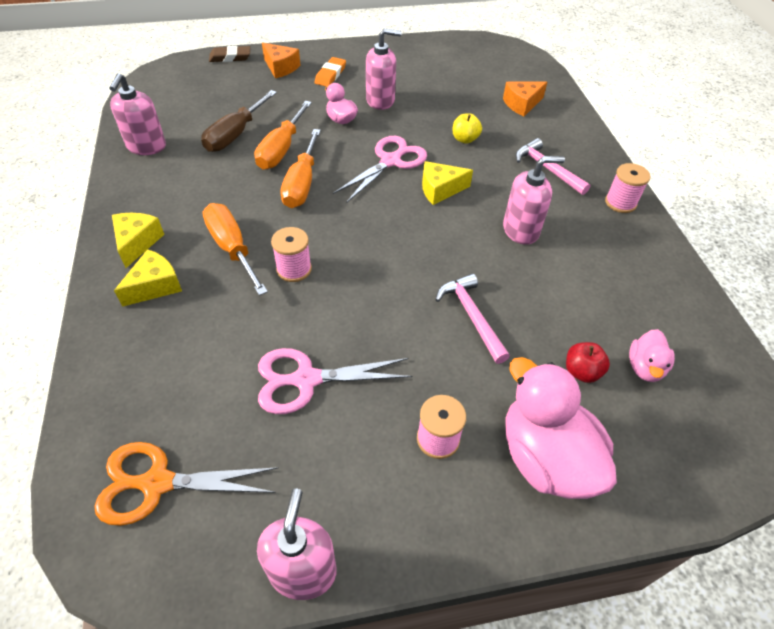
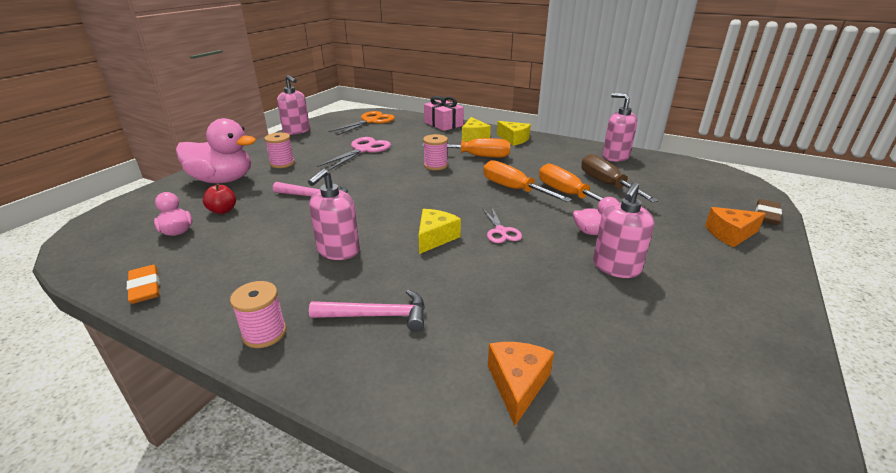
camera: 130 degrees right, 20 degrees down
orange eraser [315,57,346,87] -> orange eraser moved to [127,265,160,304]
pink scissors [333,136,427,203] -> pink scissors [482,208,522,243], size x0.60
yellow apple [452,113,482,144] -> none
none -> pink gift [424,96,464,131]

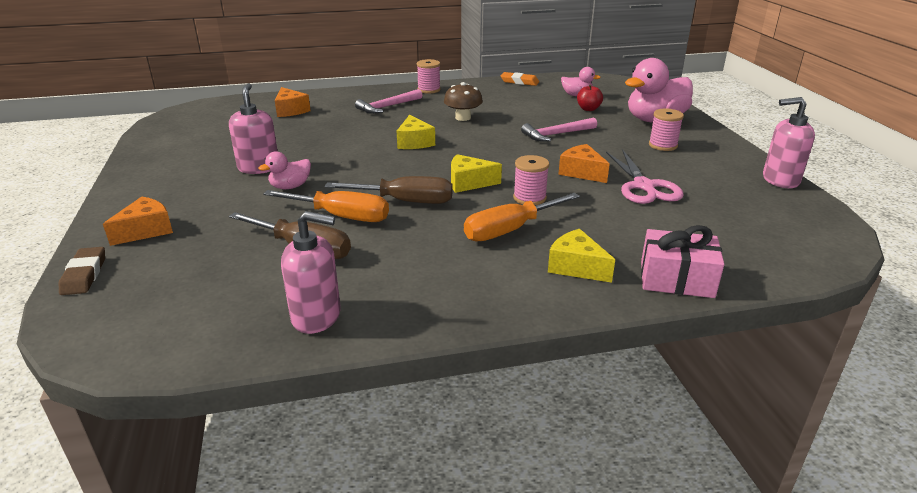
camera: 140 degrees right, 0 degrees up
pink soap dispenser [308,168,360,260] -> brown mushroom [444,82,483,121]
orange scissors [328,111,395,135] -> none
pink scissors [482,208,522,243] -> none
orange screwdriver [483,160,572,202] -> brown screwdriver [325,176,453,204]
yellow cheese [497,121,531,146] -> yellow cheese moved to [451,154,502,193]
none -> orange cheese [558,144,610,183]

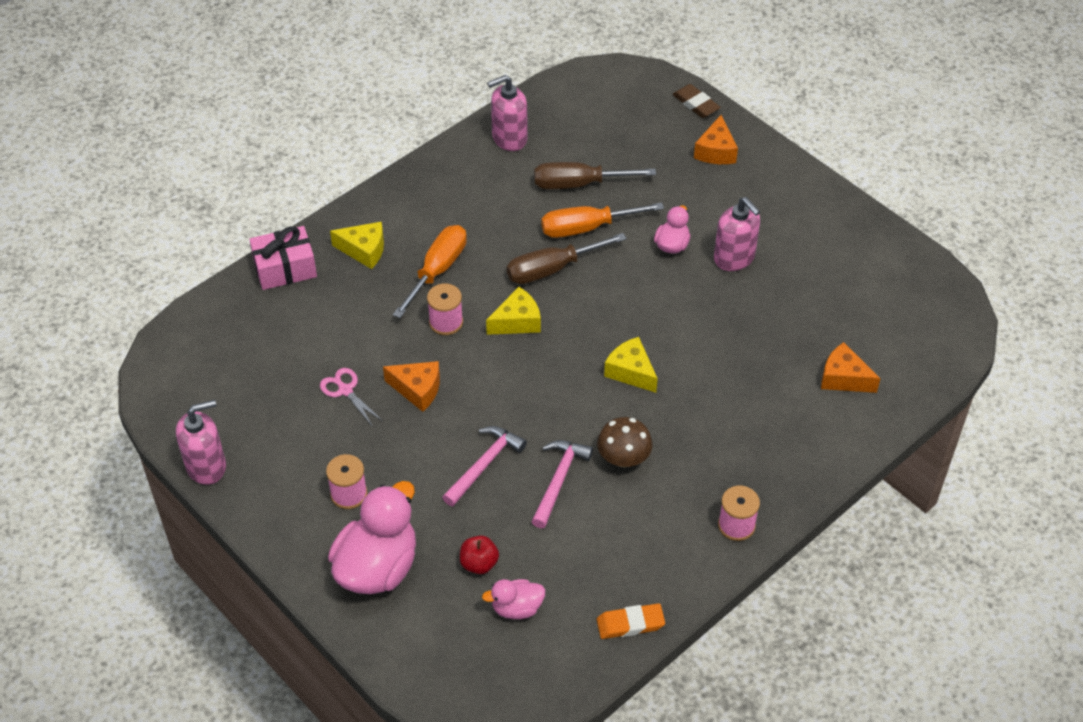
camera: 150 degrees right, 20 degrees up
pink hammer [355,89,422,114] -> pink hammer moved to [531,440,593,528]
pink scissors [606,149,684,204] -> pink scissors [320,368,383,427], size x0.60

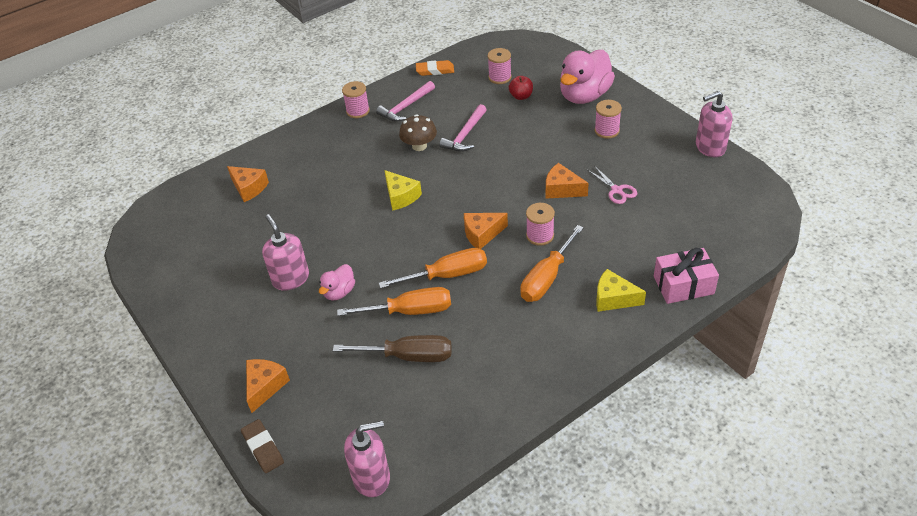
camera: 170 degrees left, 5 degrees down
pink hammer [442,426,527,506] -> pink hammer moved to [376,81,435,122]
pink duck [482,579,545,619] -> pink spool [488,48,512,84]
yellow cheese [486,287,541,335] -> orange cheese [464,213,508,249]
pink soap dispenser [487,75,528,151] -> pink soap dispenser moved to [344,420,390,497]
brown screwdriver [507,233,627,284] -> orange screwdriver [379,248,487,289]

